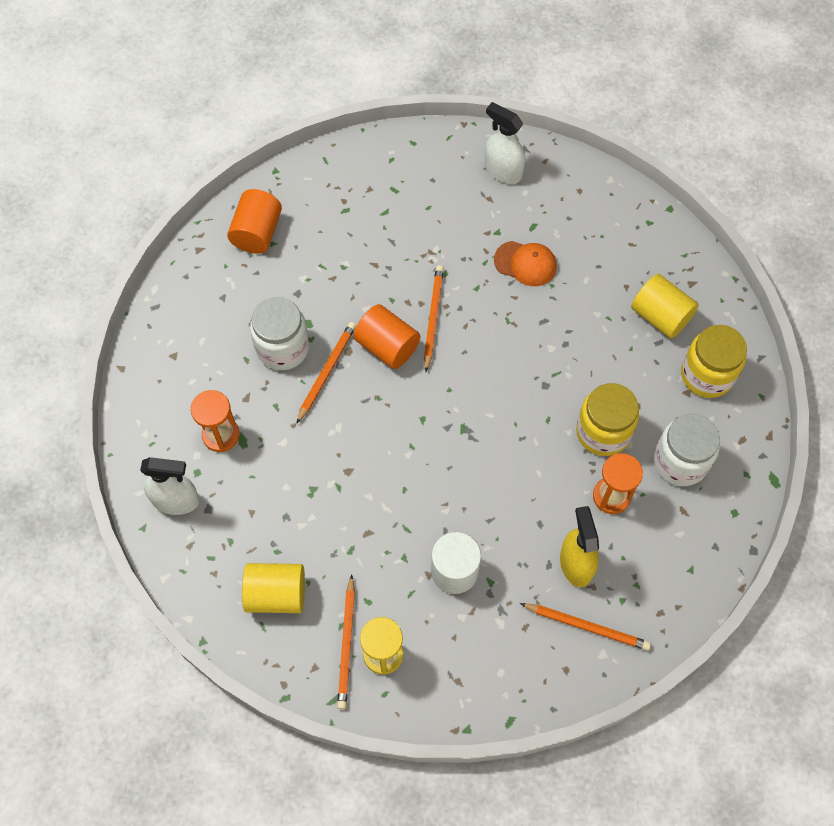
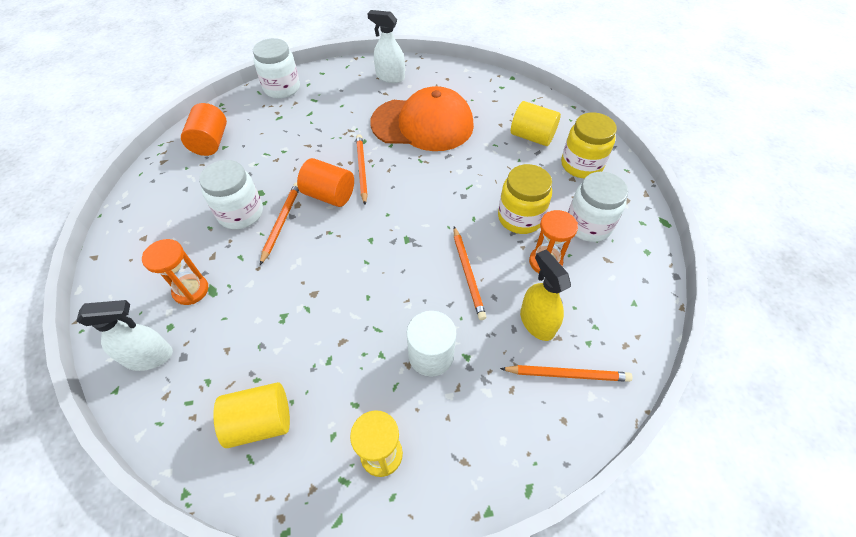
camera: 15 degrees left, 10 degrees down
orange pencil [337,575,355,710] -> orange pencil moved to [453,227,486,320]
orange cap [494,241,557,286] -> orange cap [370,86,474,151], size x2.13
none -> white jar [253,38,300,99]

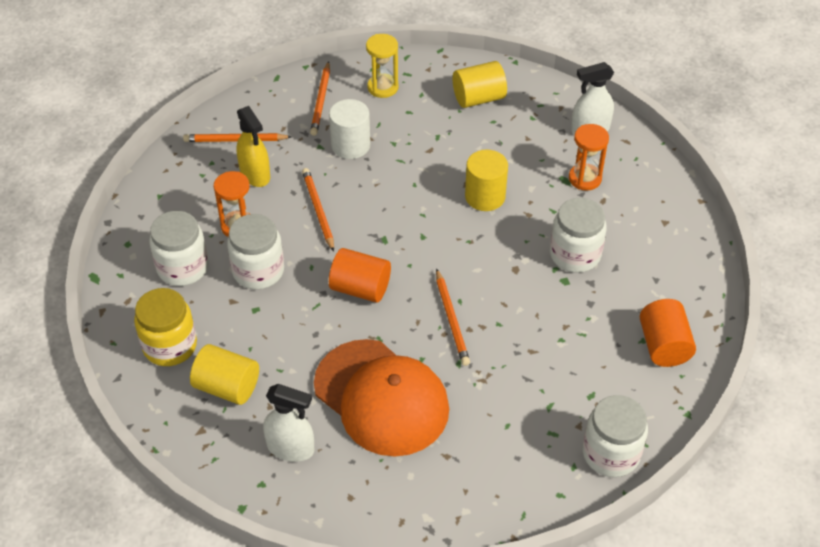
camera: 175 degrees right, 5 degrees down
orange pencil [260,183,299,265] -> orange pencil moved to [310,61,330,136]
orange cylinder [297,158,354,207] -> orange cylinder moved to [329,248,391,303]
white spray bottle [367,10,405,83] -> white spray bottle moved to [263,384,314,462]
orange cap [370,86,474,151] -> orange cap turned 135 degrees counterclockwise [314,339,449,456]
yellow jar [498,164,552,234] -> white jar [227,214,284,290]
none -> yellow cylinder [465,150,508,211]

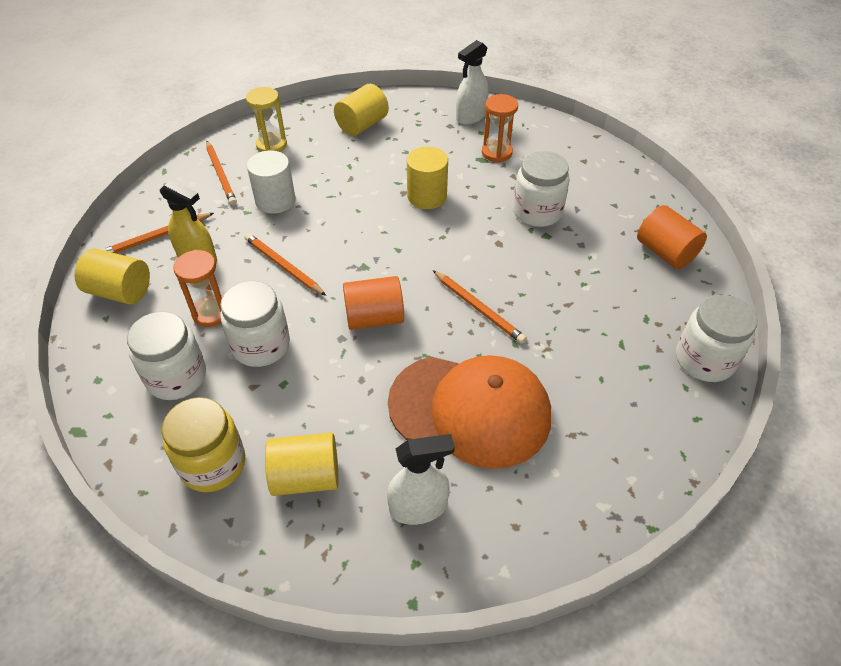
camera: 30 degrees left, 0 degrees up
none -> yellow cylinder [74,248,150,304]

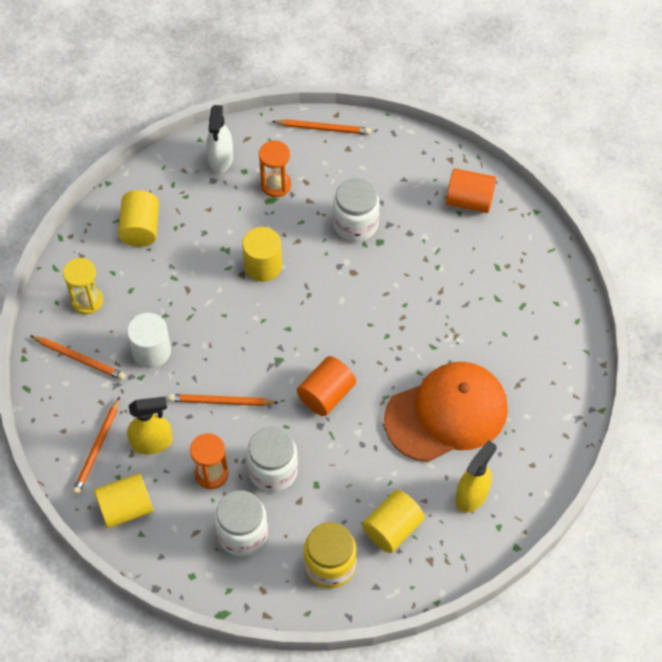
camera: 40 degrees left, 10 degrees up
white spray bottle [387,434,455,525] -> yellow spray bottle [456,440,497,513]
orange pencil [433,270,527,344] -> orange pencil moved to [271,119,371,135]
white jar [676,295,757,382] -> none

